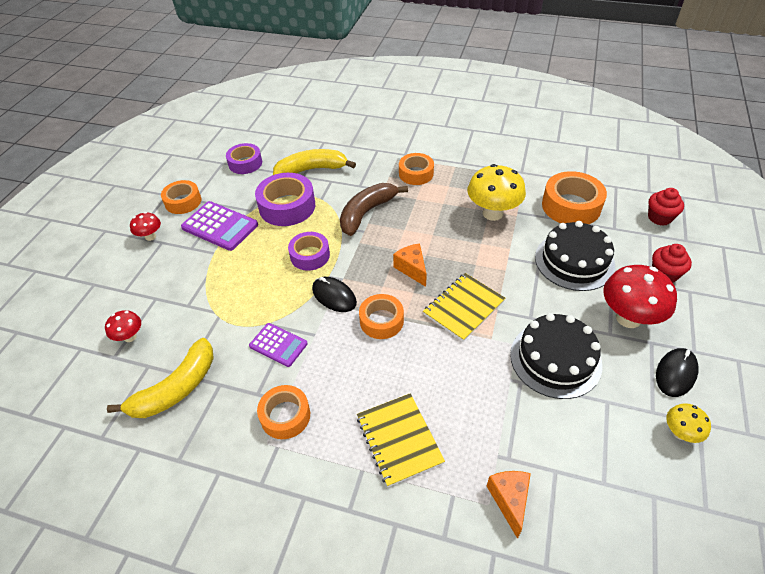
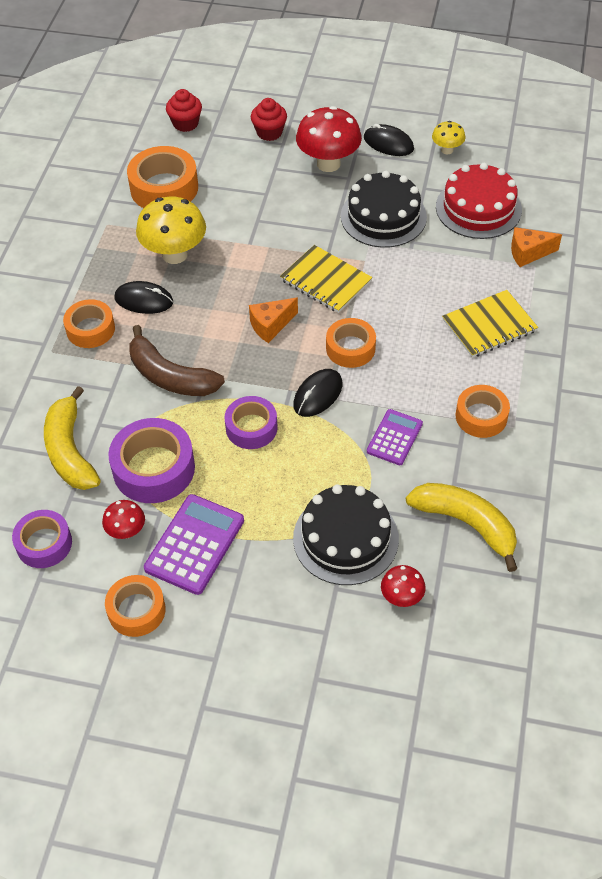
camera: 95 degrees left, 5 degrees up
red mushroom [130,212,161,241] -> red mushroom moved to [102,500,145,539]
black cake [535,221,615,291] -> black cake moved to [293,484,399,585]
none -> black mouse [114,281,173,314]
none -> red cake [436,163,522,239]

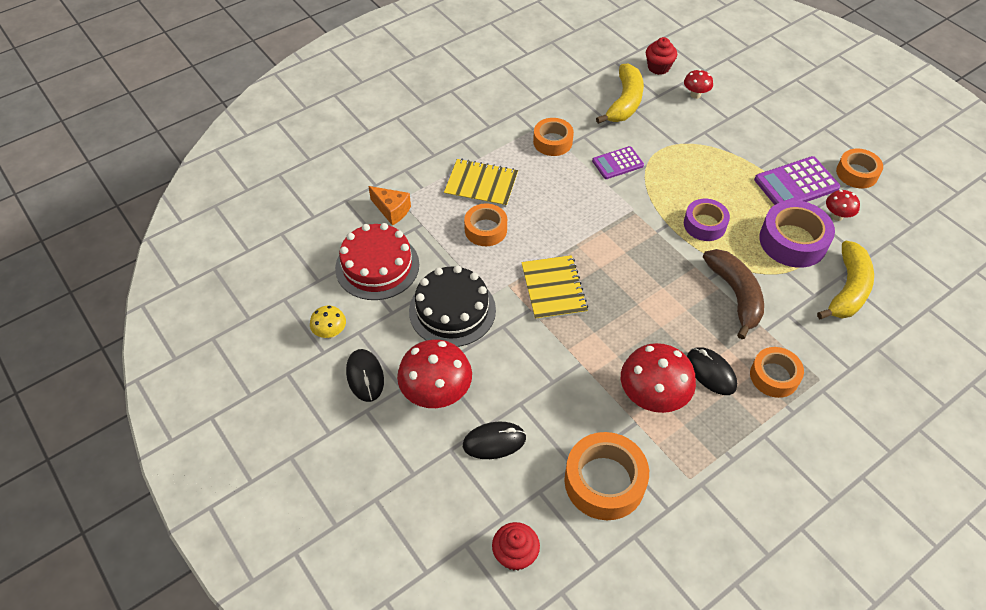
camera: 140 degrees left, 0 degrees up
purple tape [12,510,72,568] -> none
yellow mushroom [136,197,206,264] -> red mushroom [621,343,696,413]
orange cheese [249,298,298,343] -> none
red cupcake [251,98,287,141] -> red cupcake moved to [646,37,677,75]
black mouse [293,369,343,417] -> black mouse moved to [463,422,526,459]
black cake [293,484,399,585] -> none
orange tape [326,318,376,368] -> orange tape moved to [464,204,507,246]
yellow banana [406,483,518,572] -> yellow banana turned 150 degrees counterclockwise [596,64,644,124]

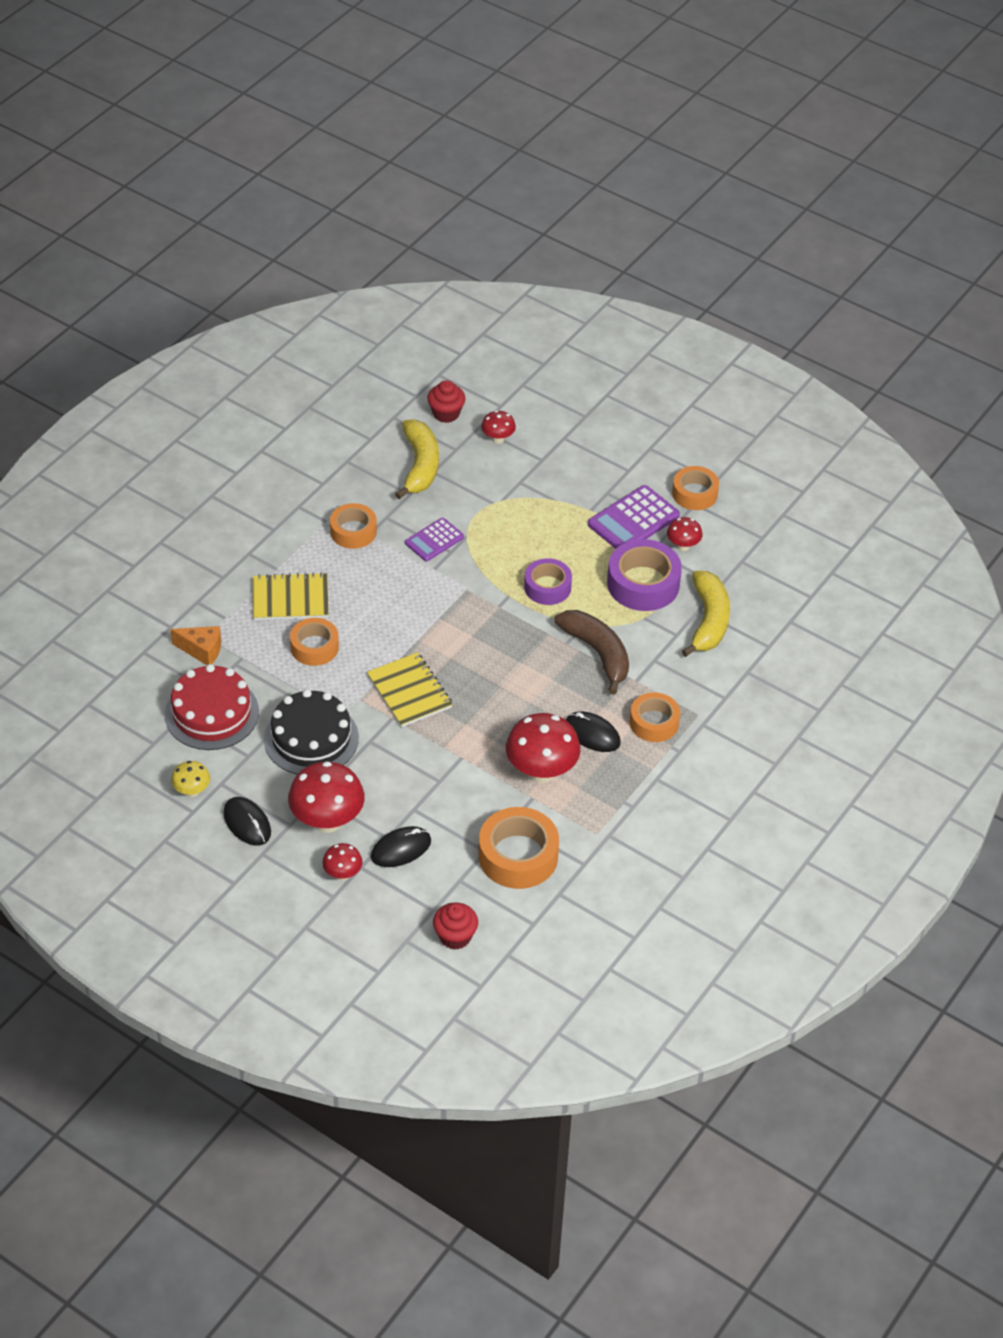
camera: 20 degrees left, 5 degrees down
none -> red mushroom [322,843,363,880]

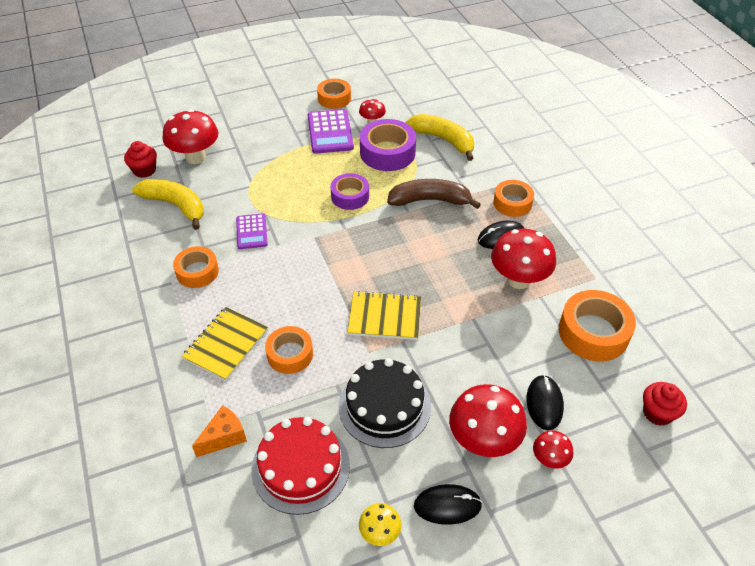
camera: 55 degrees left, 0 degrees up
red mushroom [481,410,516,444] -> red mushroom [163,109,218,164], size x1.93

